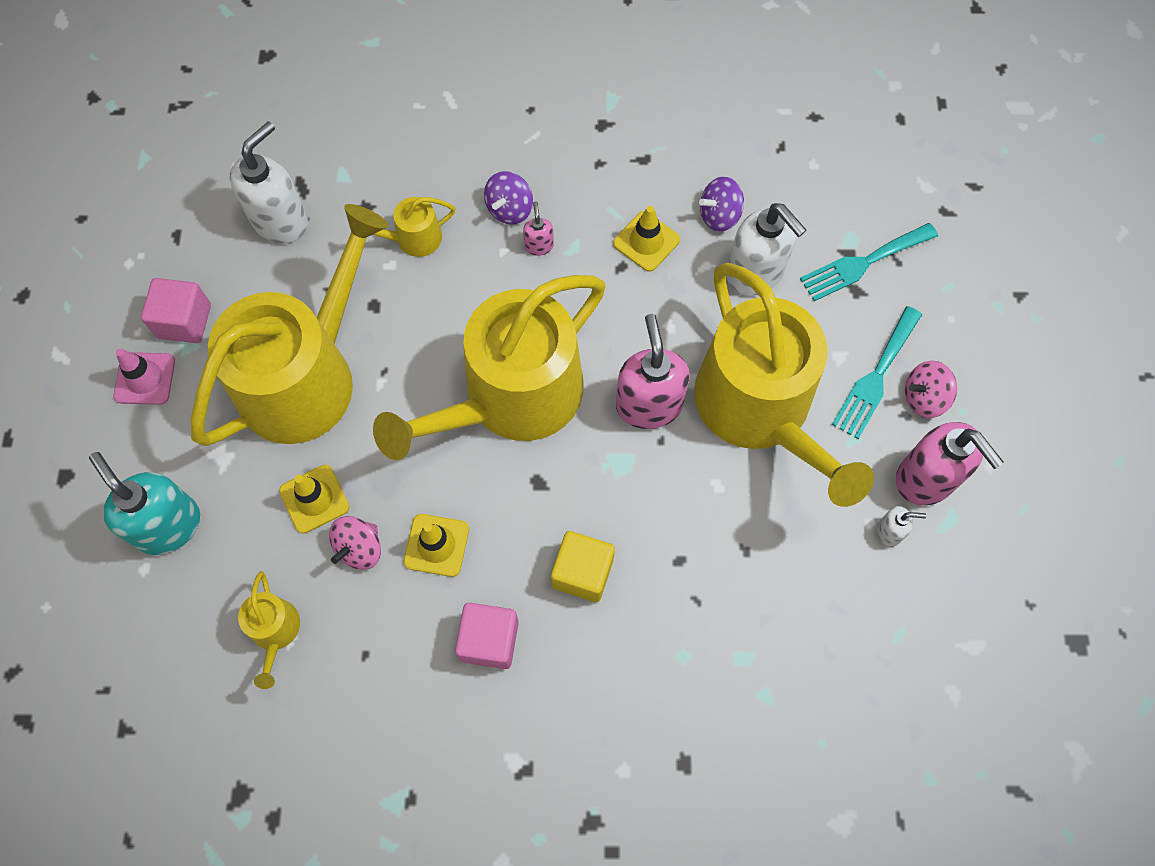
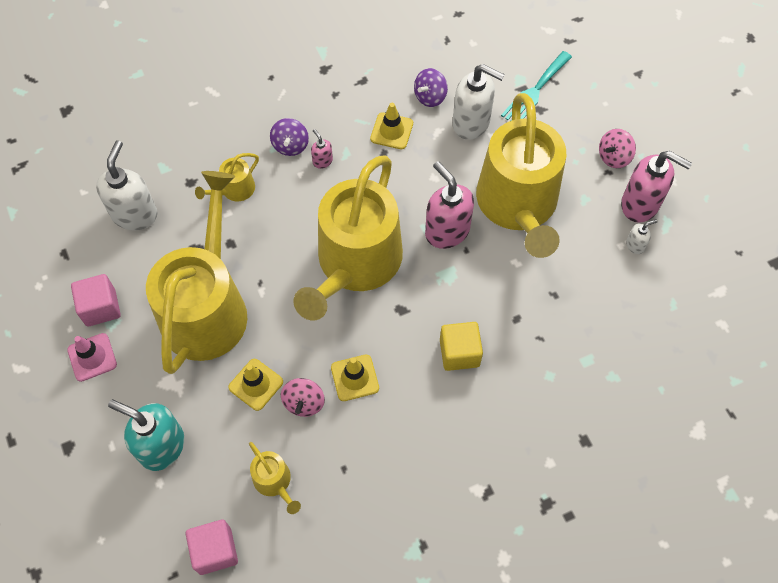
camera: 25 degrees left, 5 degrees down
pink cube [455,603,519,669] -> pink cube moved to [186,520,238,575]
yellow watering can [694,263,874,507] -> yellow watering can turned 45 degrees clockwise [476,93,566,258]
turquoise fork [832,306,922,439] -> none

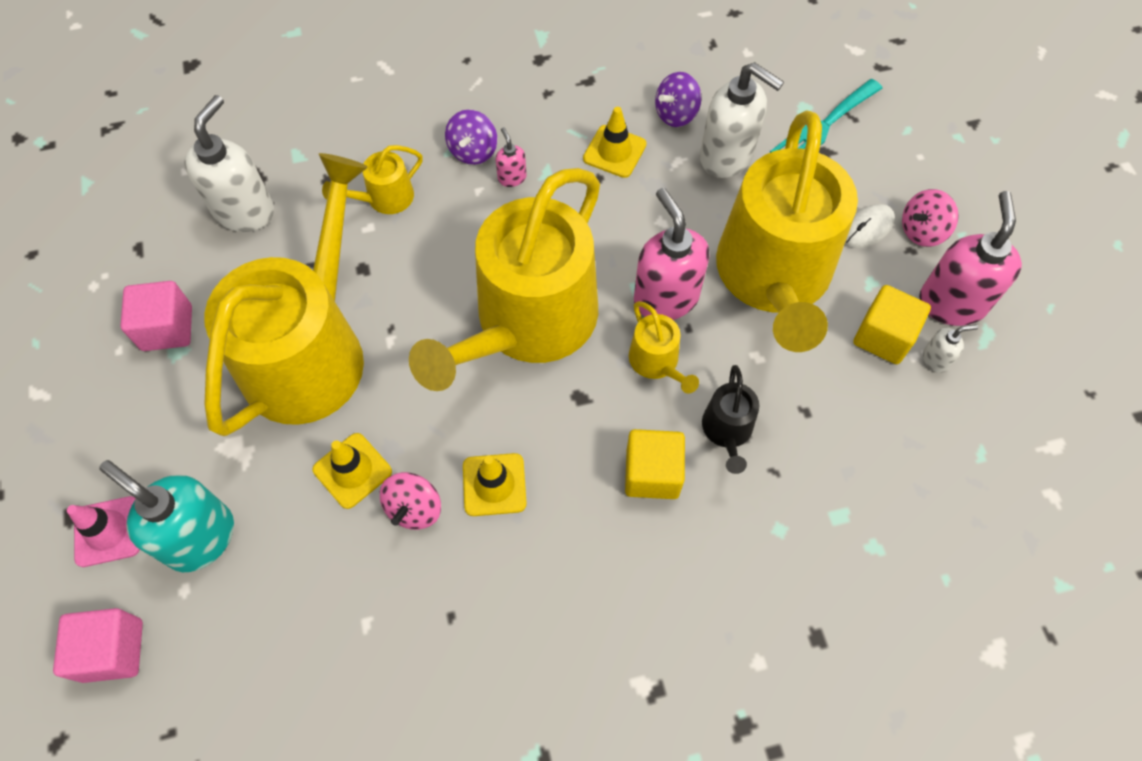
camera: 10 degrees right, 0 degrees up
pink traffic cone [67,333,117,382] -> pink traffic cone moved to [67,496,140,567]
pink cube [186,520,238,575] -> pink cube moved to [53,608,143,683]
yellow watering can [249,442,301,514] -> yellow watering can moved to [629,301,699,393]
pink soap dispenser [621,151,692,223] -> pink soap dispenser turned 120 degrees counterclockwise [919,191,1022,326]
none -> black watering can [702,365,759,474]
none -> white mouse [845,204,895,248]
none -> yellow cube [853,285,931,364]

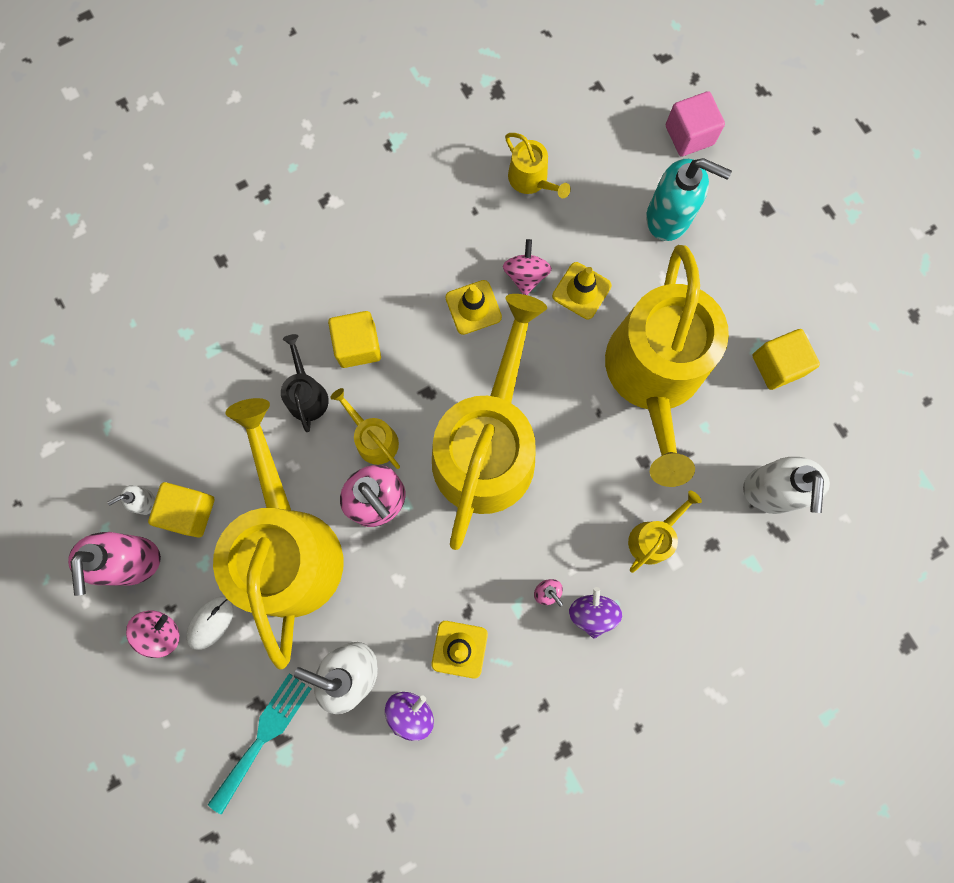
camera: 165 degrees right, 15 degrees up
pink traffic cone [67,496,140,567] -> none
pink cube [120,281,192,351] -> yellow cube [752,329,820,390]
none -> yellow watering can [505,133,571,198]

